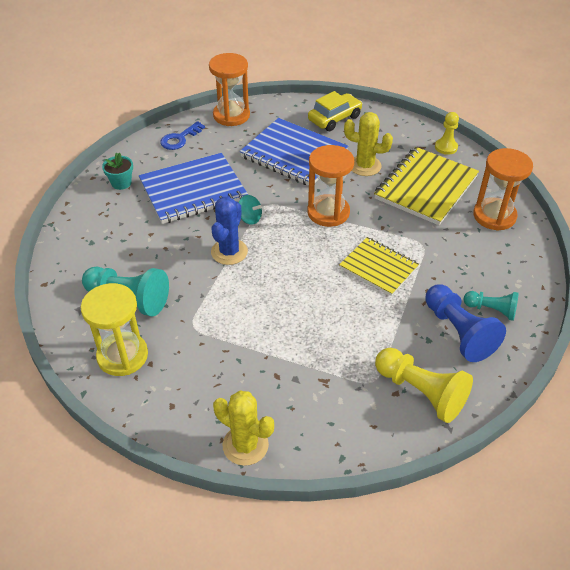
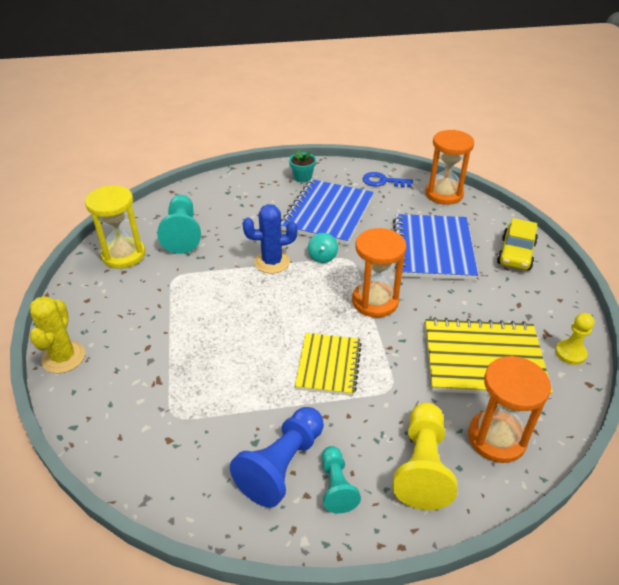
camera: 60 degrees right, 5 degrees down
blue notebook [139,153,248,224] -> blue notebook turned 75 degrees clockwise [281,179,374,245]
yellow car [308,91,363,131] -> yellow car turned 90 degrees clockwise [497,218,538,270]
yellow cactus [344,112,393,176] -> none
yellow pawn [375,348,473,423] -> yellow pawn moved to [392,402,457,510]

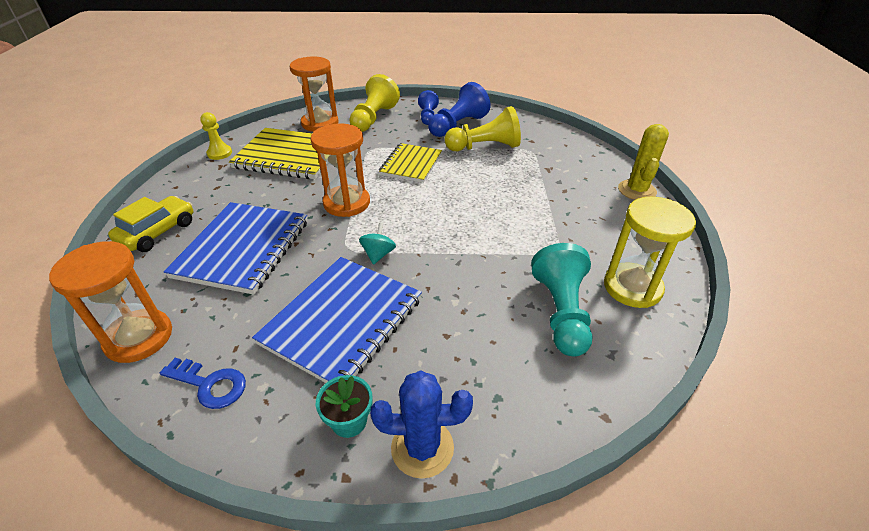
camera: 170 degrees left, 0 degrees up
blue cactus [242,204,298,274] -> blue cactus moved to [370,370,473,479]
turquoise pawn [322,446,361,513] -> blue pawn [418,90,439,125]
none -> yellow pawn [445,106,521,151]

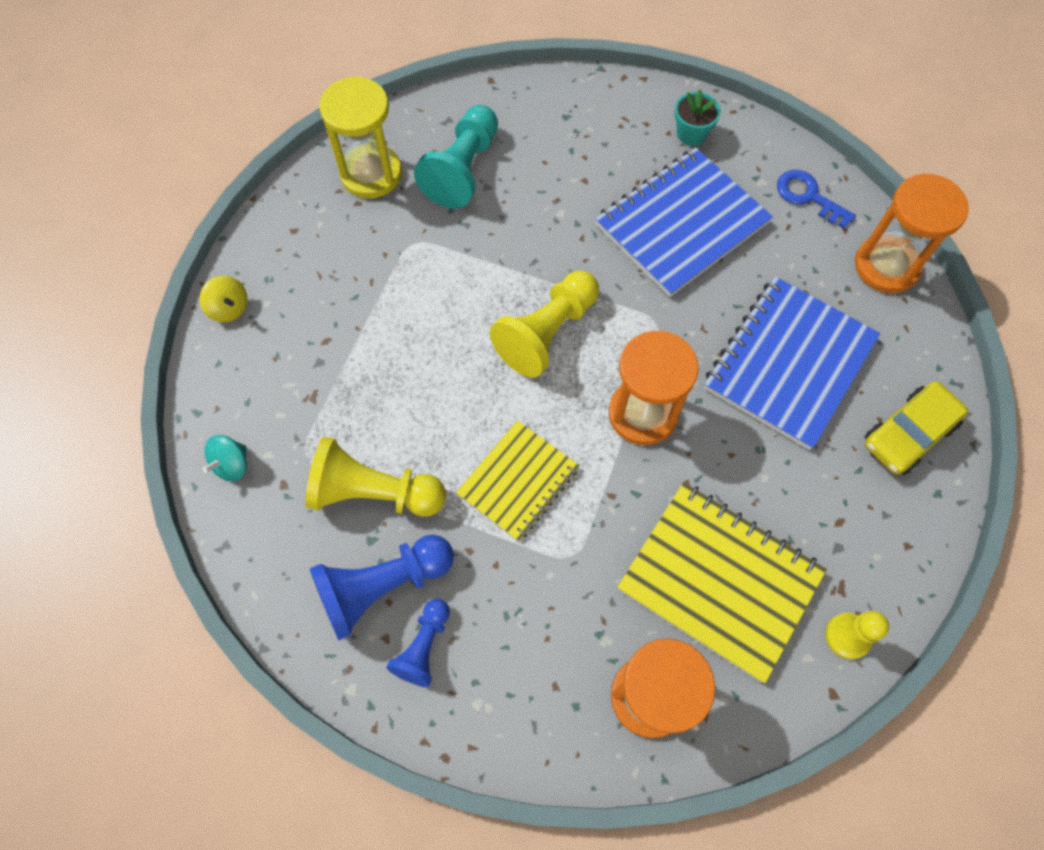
camera: 160 degrees left, 25 degrees up
yellow pawn [349,74,400,132] -> yellow pawn moved to [490,271,599,378]
turquoise spinning top [359,222,396,265] -> turquoise spinning top moved to [202,435,247,481]
blue cactus [370,370,473,479] -> none
yellow cactus [618,124,669,200] -> yellow spinning top [200,276,247,322]

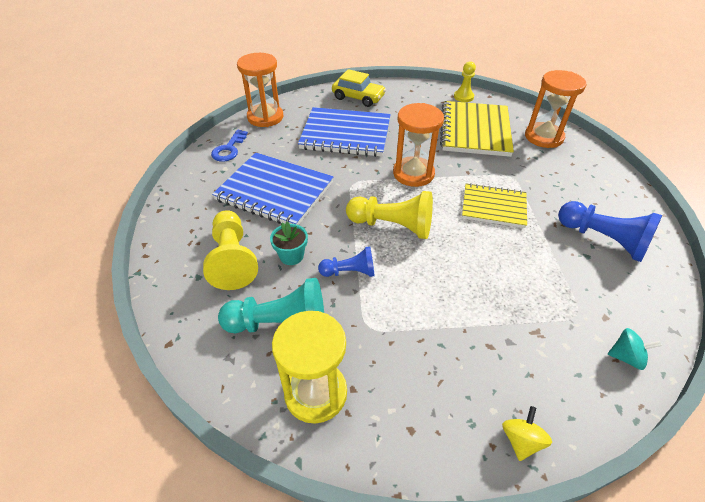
camera: 115 degrees left, 20 degrees down
yellow pawn [305,437,446,517] -> yellow pawn moved to [203,210,258,290]
blue pawn [386,599,450,687] -> blue pawn moved to [318,246,375,277]
turquoise flower pot [674,89,721,146] -> turquoise flower pot moved to [270,222,308,265]

